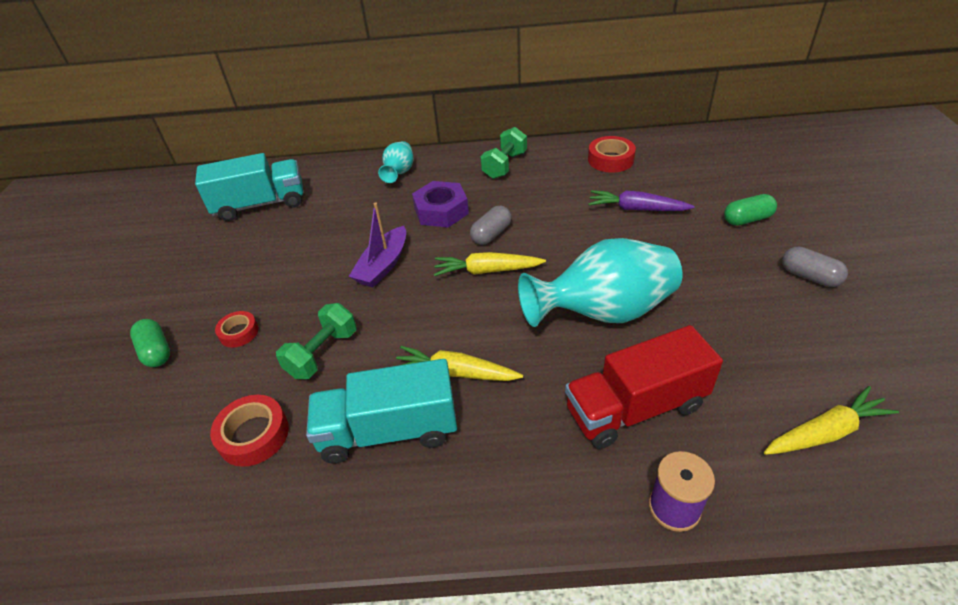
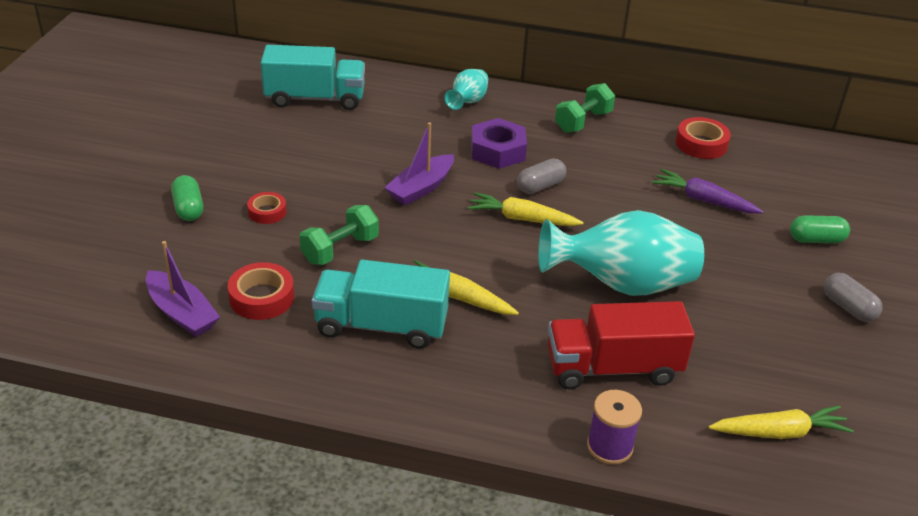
camera: 10 degrees right, 5 degrees down
none -> purple boat [146,241,220,337]

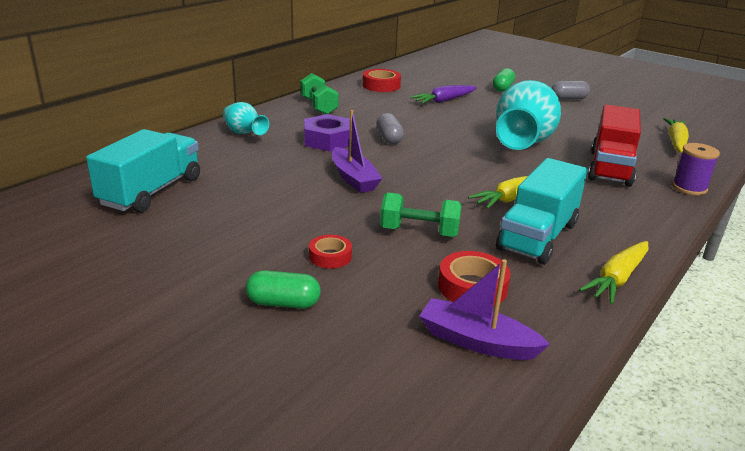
camera: 65 degrees left, 10 degrees down
purple boat [146,241,220,337] -> purple boat turned 135 degrees counterclockwise [420,259,550,360]
green dumbbell [300,205,379,265] -> green dumbbell turned 60 degrees counterclockwise [380,192,462,237]
yellow carrot [467,192,584,226] -> yellow carrot moved to [579,241,649,304]

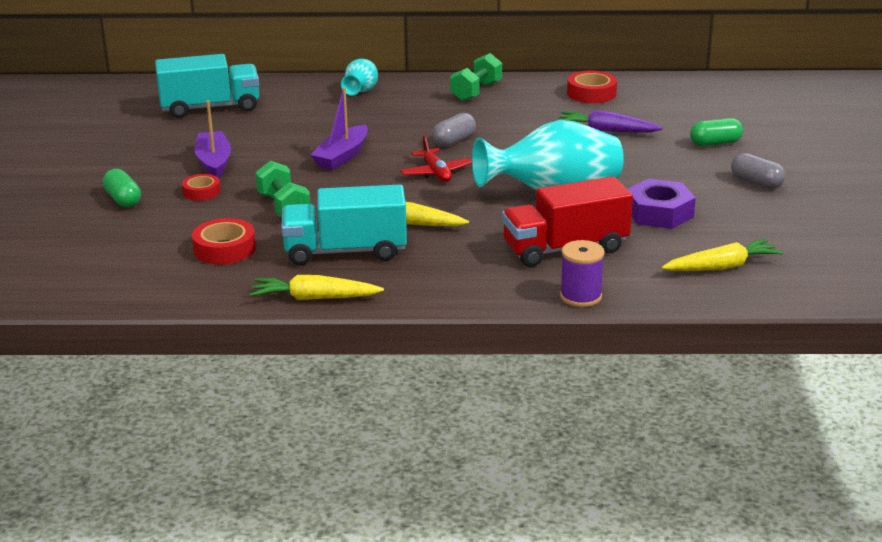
camera: 55 degrees right, 0 degrees up
purple nut [304,114,350,151] -> purple nut moved to [628,179,696,229]
purple boat [420,259,550,360] -> purple boat moved to [195,100,231,178]
none -> red plane [400,136,472,182]

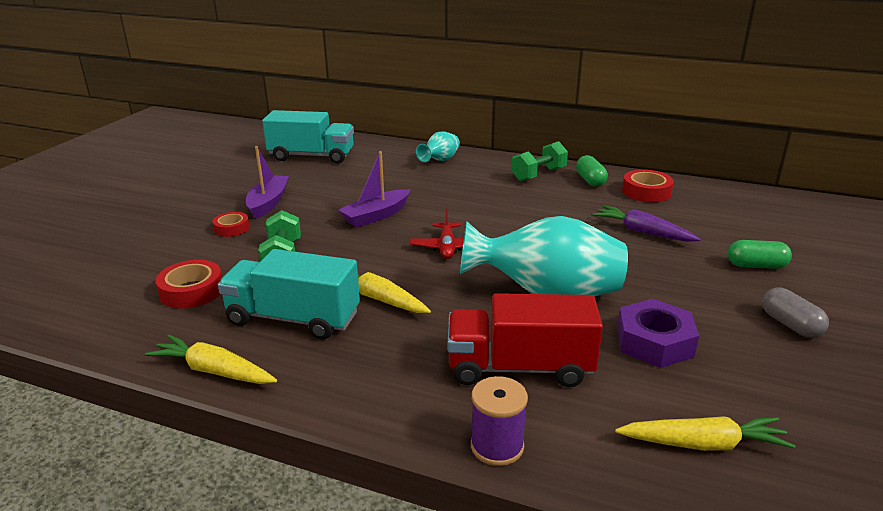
camera: 20 degrees right, 0 degrees up
green capsule [103,169,141,207] -> green capsule moved to [576,155,608,187]
grey capsule [432,113,476,147] -> none

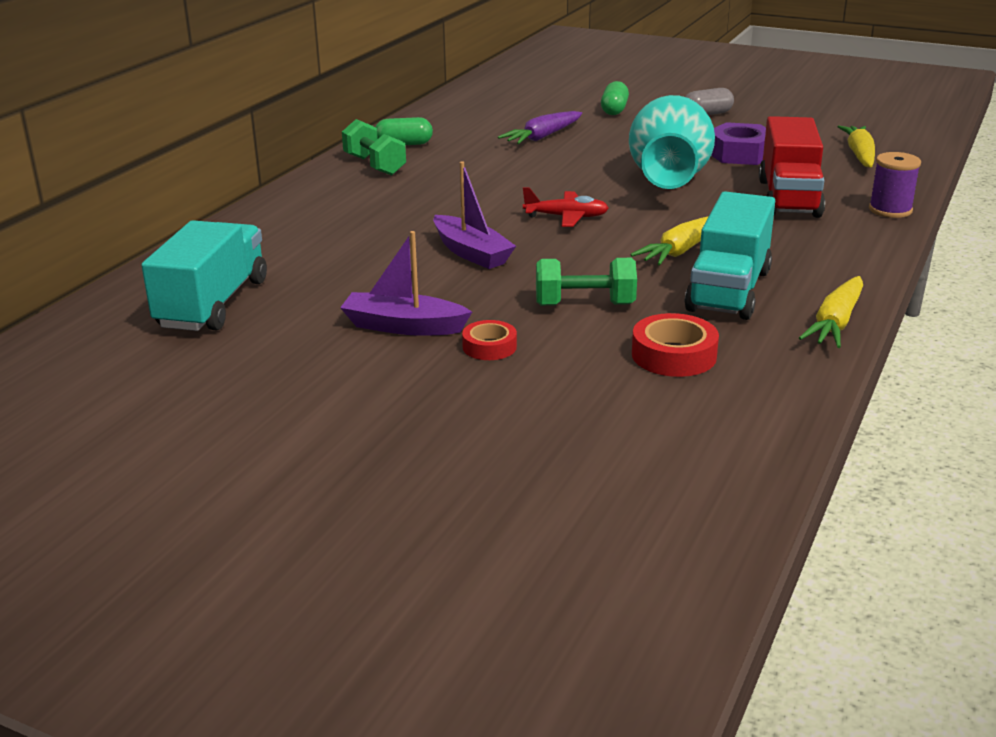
camera: 85 degrees left, 0 degrees up
turquoise vase [416,131,460,162] -> none
red tape [622,169,674,202] -> none

